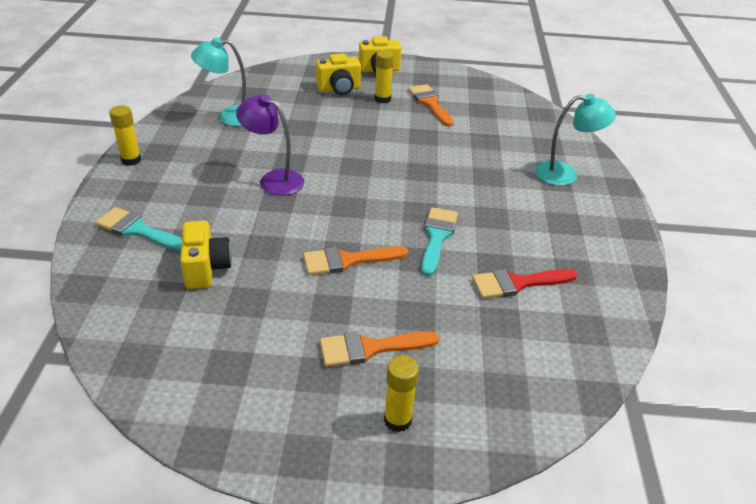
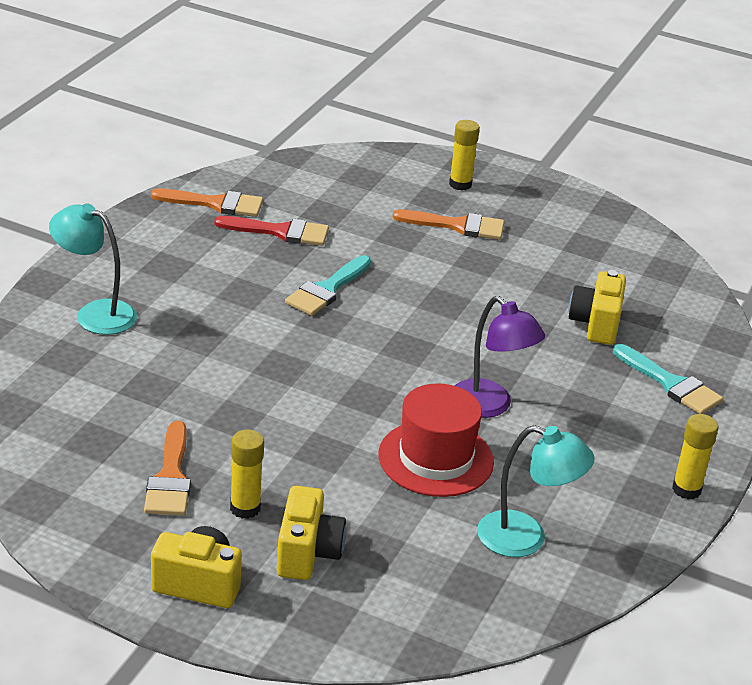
camera: 160 degrees left, 5 degrees down
orange brush [303,246,408,275] -> orange brush moved to [151,188,263,217]
yellow camera [316,54,361,95] -> yellow camera turned 90 degrees clockwise [277,486,346,580]
none -> red hat [378,383,494,497]

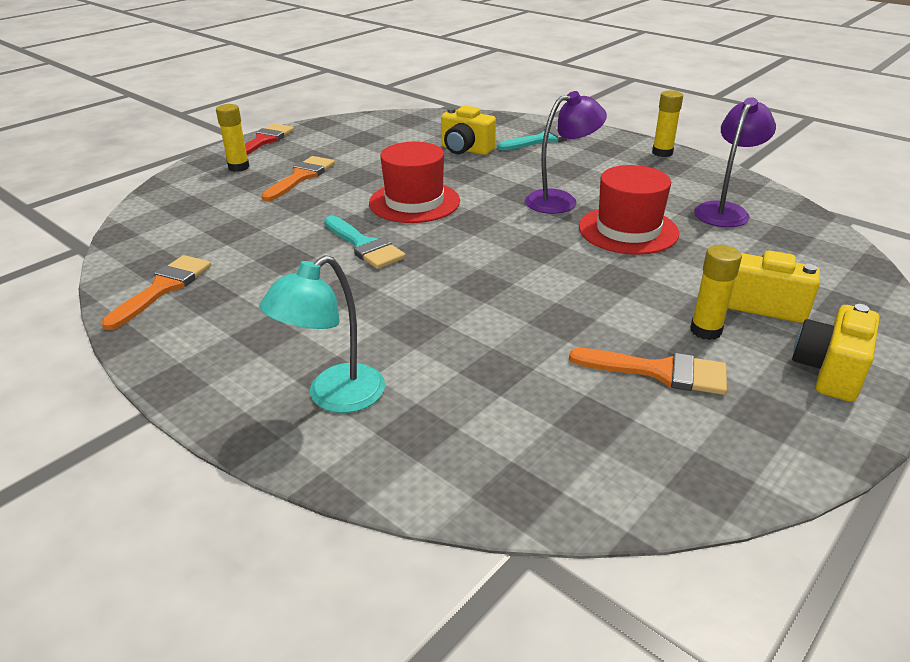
camera: 70 degrees left, 0 degrees up
red brush [214,216,329,246] -> red brush moved to [226,124,294,158]
turquoise lamp [477,425,595,557] -> purple lamp [694,97,776,227]
none -> red hat [369,142,460,223]

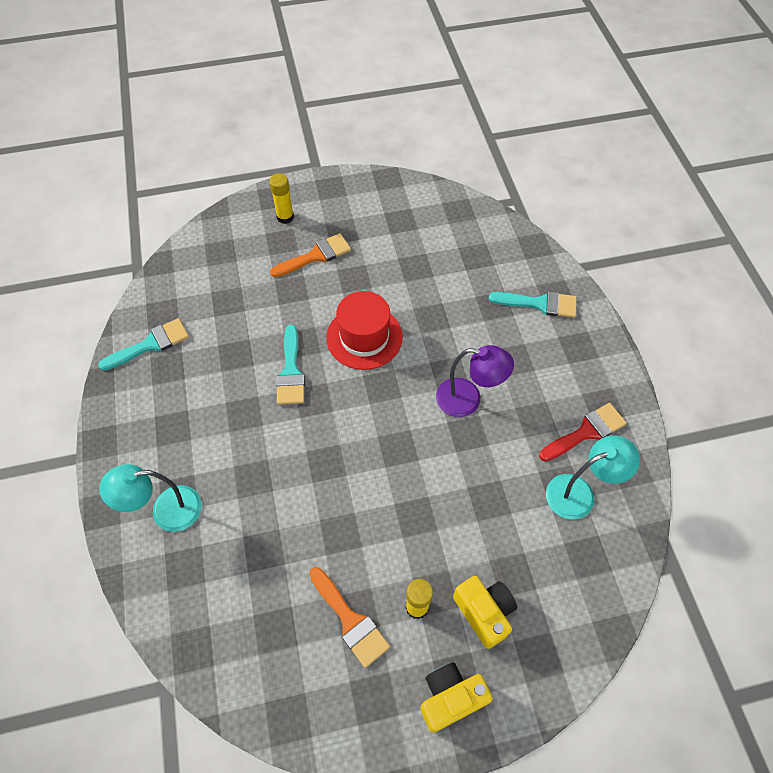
camera: 35 degrees right, 25 degrees up
orange brush [102,255,211,330] -> turquoise brush [98,318,189,371]
red brush [226,124,294,158] -> red brush moved to [539,403,627,462]
yellow camera [441,106,496,155] -> none
red hat [579,165,679,255] -> none
yellow glue stick [652,90,683,157] -> none
purple lamp [694,97,776,227] -> turquoise lamp [546,435,640,520]

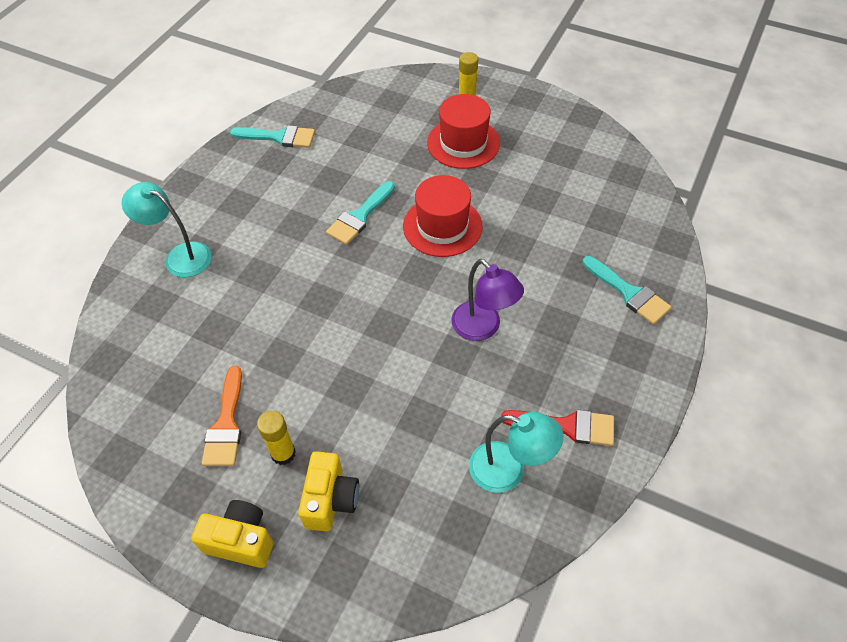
camera: 40 degrees right, 5 degrees down
orange brush [270,233,351,277] -> red hat [427,94,500,169]

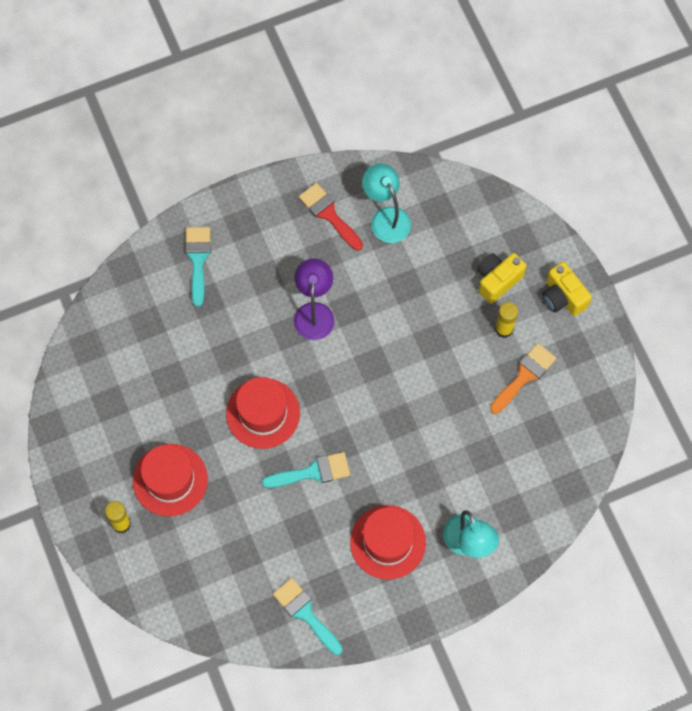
camera: 140 degrees left, 15 degrees up
none -> red hat [350,505,426,579]

